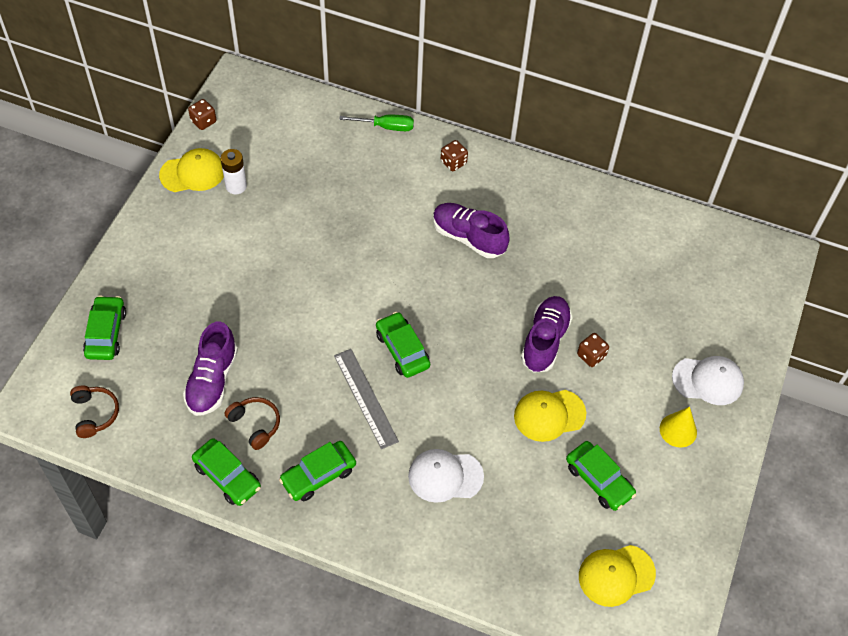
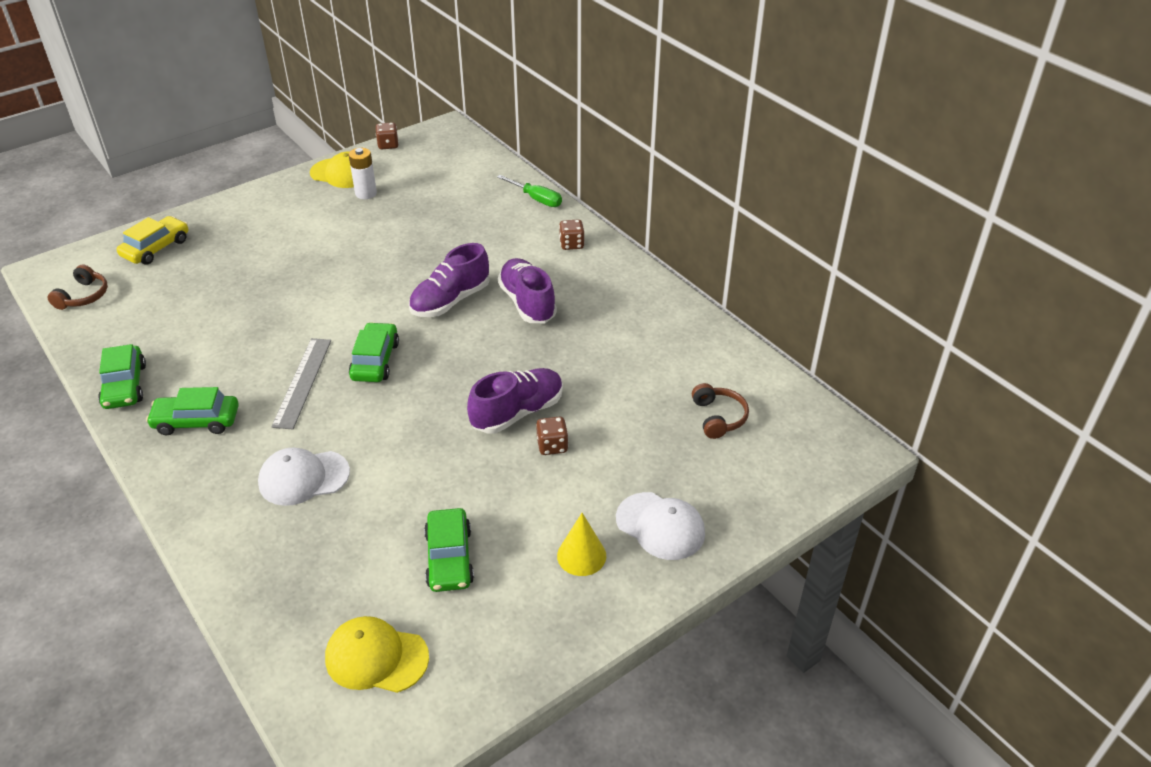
camera: 35 degrees right, 15 degrees down
green car [83,295,126,360] -> yellow car [117,216,188,265]
purple shoe [183,322,238,416] -> purple shoe moved to [409,243,490,317]
brown headphones [224,397,280,450] -> brown headphones moved to [692,383,749,439]
white cap [408,449,484,503] -> white cap turned 45 degrees counterclockwise [258,447,350,506]
yellow cap [514,390,586,442] -> none

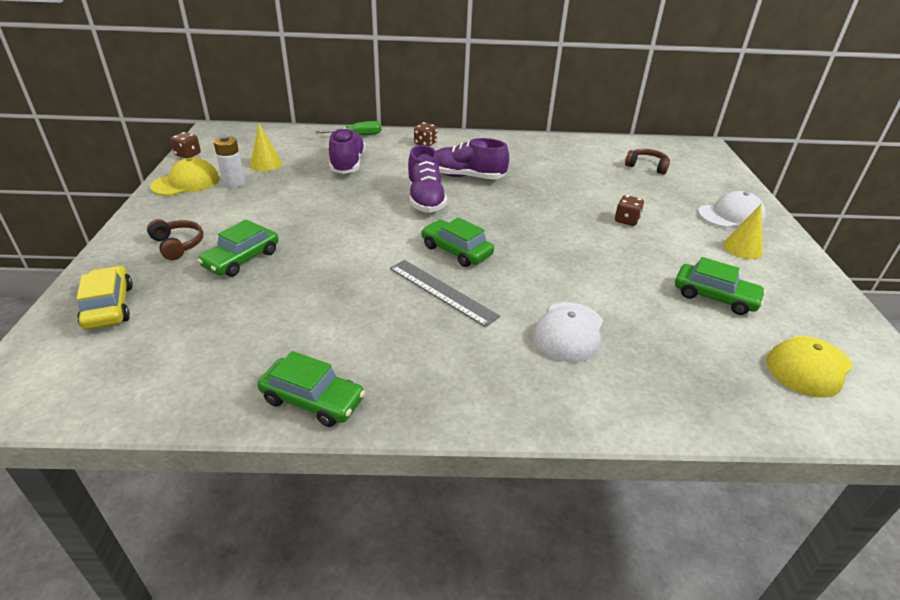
camera: 55 degrees left, 5 degrees down
brown headphones [48,264,108,310] -> brown headphones moved to [147,219,204,260]
green car [146,387,239,435] -> green car moved to [198,219,279,277]
purple shoe [467,368,563,434] -> purple shoe moved to [329,128,366,174]
none -> yellow cone [250,124,282,171]

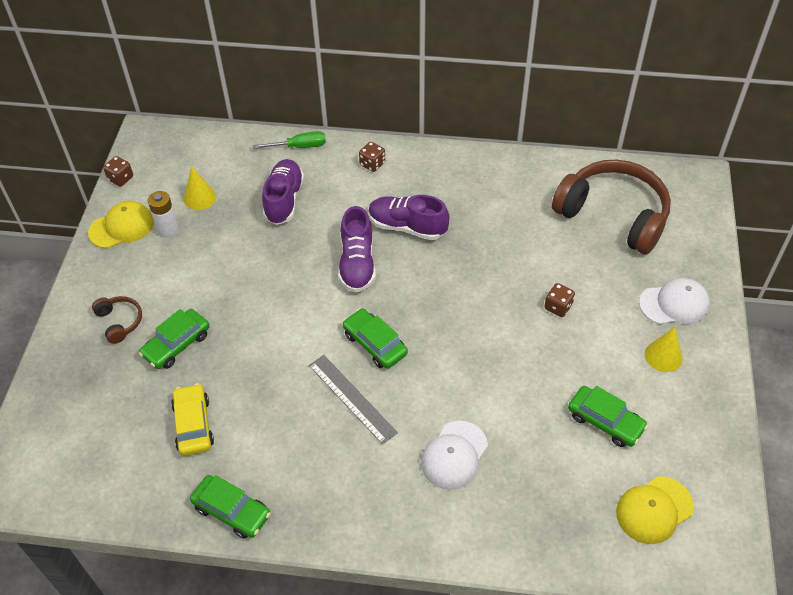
camera: 10 degrees right, 15 degrees up
yellow car [76,266,133,330] -> yellow car moved to [171,383,214,456]
brown headphones [625,149,670,175] -> brown headphones [552,160,671,255], size x2.34

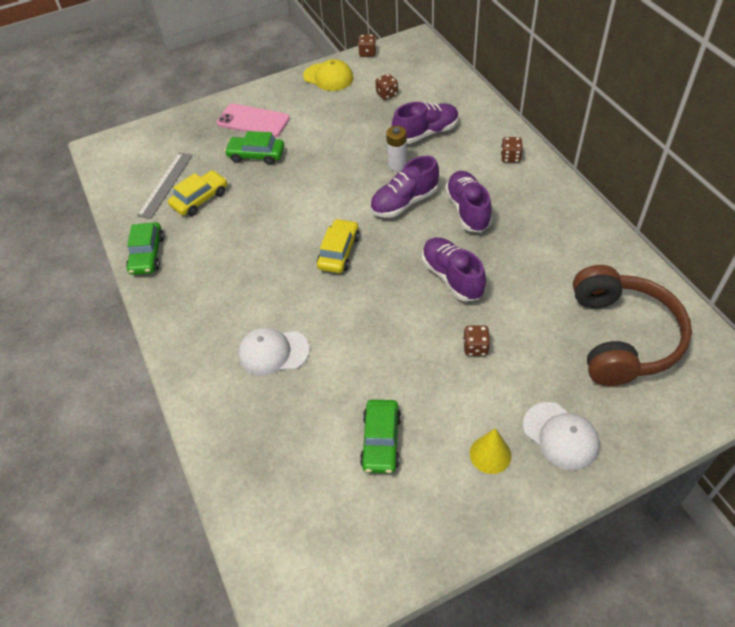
camera: 60 degrees right, 0 degrees up
brown headphones [92,296,142,344] -> pink phone [217,103,290,137]
white battery [148,191,179,238] -> white battery moved to [386,126,407,171]
yellow cone [184,166,216,210] -> brown dice [375,74,398,100]
green screwdriver [253,131,326,149] -> none
grey ruler [309,355,398,445] -> grey ruler moved to [137,153,193,219]
green car [343,308,408,369] -> yellow car [317,219,360,273]
yellow cap [616,476,694,544] -> none
none -> purple shoe [422,237,486,301]

